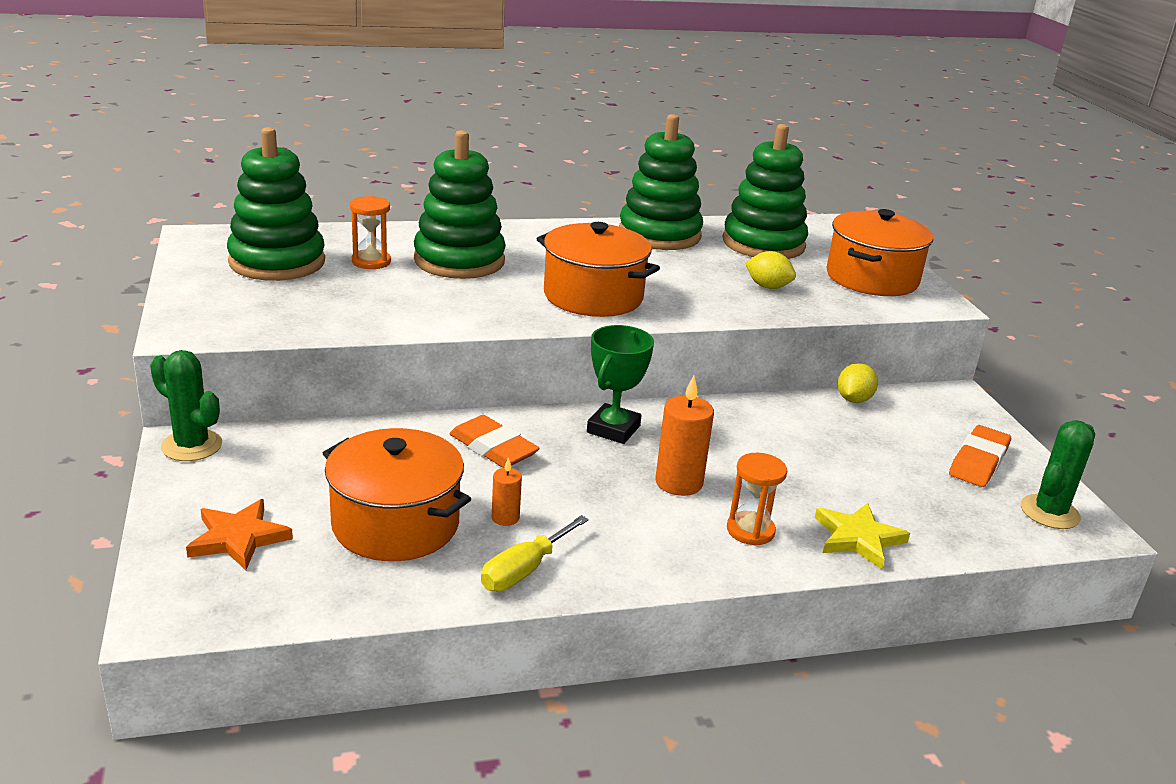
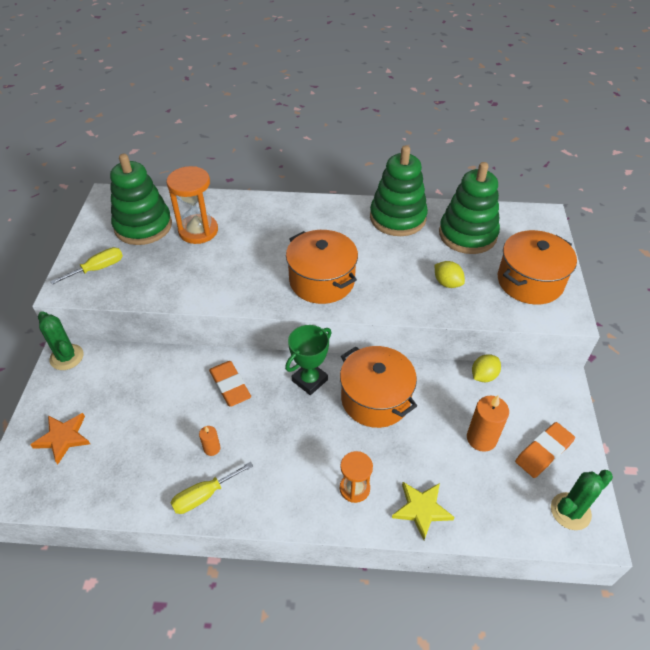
camera: 20 degrees right, 20 degrees up
orange pot [323,428,471,561] -> orange pot moved to [340,346,417,428]
orange hourglass [350,196,391,269] -> orange hourglass [166,166,218,244], size x1.64
green stacking toy [414,130,506,279] -> none
orange candle [655,376,714,496] -> orange candle moved to [467,396,509,452]
none -> yellow screwdriver [50,247,123,285]

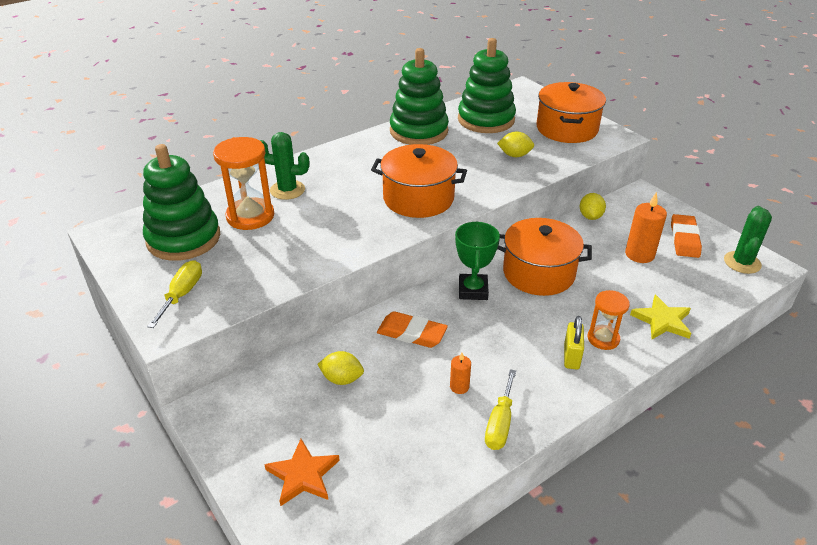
camera: 40 degrees left, 10 degrees down
green cactus [38,311,84,370] -> green cactus moved to [260,132,309,200]
none -> yellow lemon [317,351,364,385]
none -> yellow padlock [564,316,584,370]

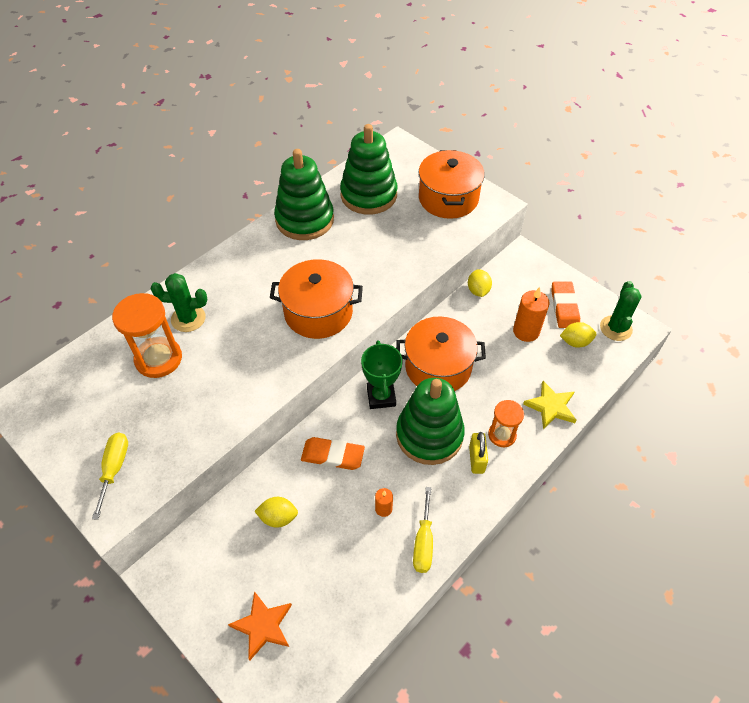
camera: 10 degrees left, 15 degrees up
green stacking toy [143,144,220,261] -> green stacking toy moved to [396,378,465,465]
yellow lemon [497,131,534,157] -> yellow lemon moved to [560,322,596,348]

